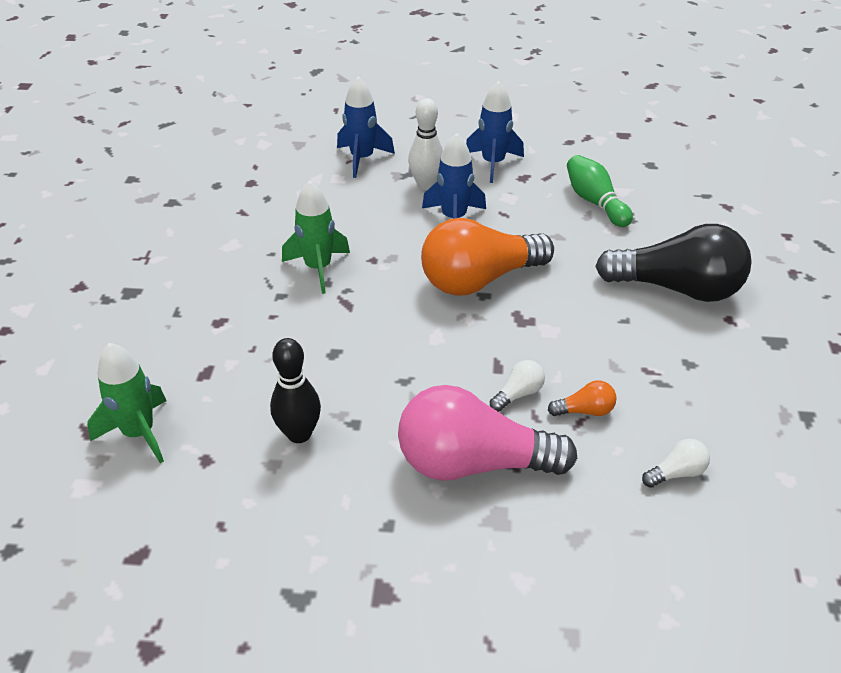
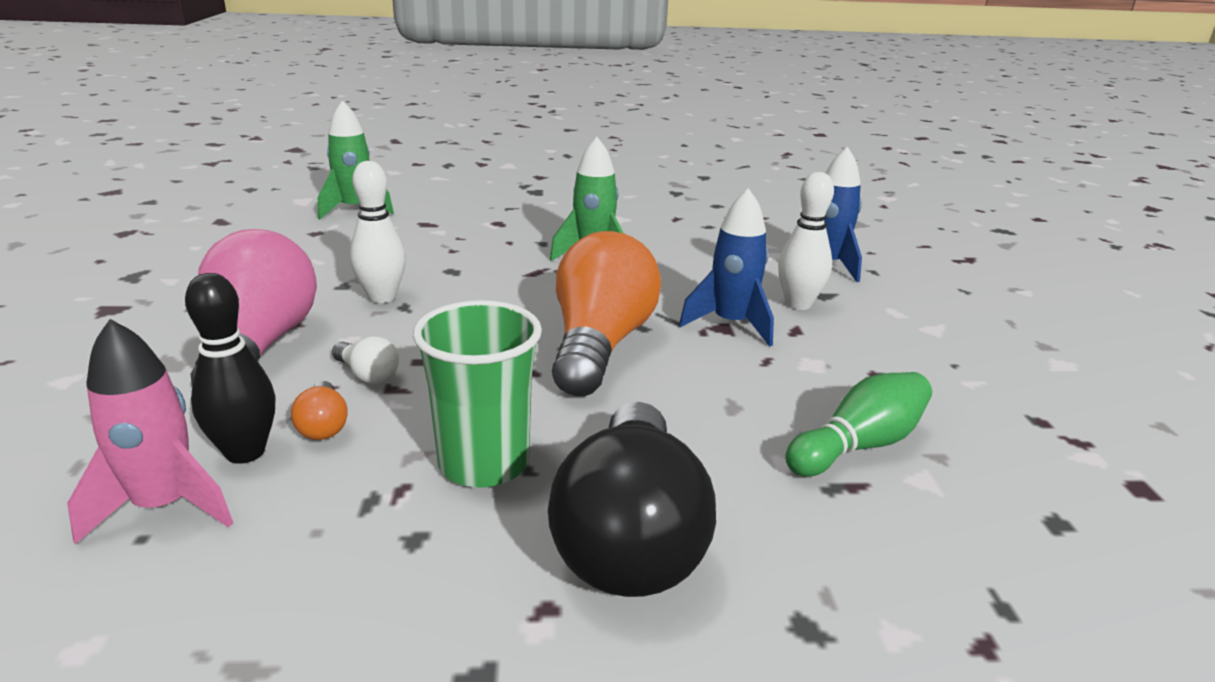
camera: 80 degrees right, 15 degrees down
black bowling pin [270,338,321,443] -> black bowling pin moved to [185,273,275,464]
orange light bulb [421,218,554,296] -> orange light bulb turned 45 degrees clockwise [552,231,661,396]
blue rocket [466,81,524,183] -> none
white light bulb [642,439,710,488] -> pink rocket [67,319,233,544]
none -> white bowling pin [350,161,406,303]
none -> green cup [413,300,542,488]

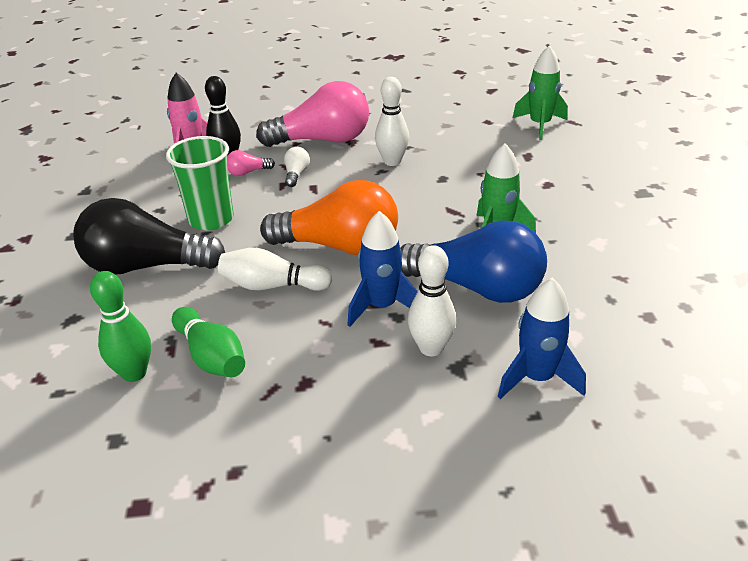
camera: 90 degrees right, 10 degrees up
orange light bulb [291,381,348,440] -> pink light bulb [227,150,275,176]
white light bulb [332,336,399,384] -> white light bulb turned 150 degrees clockwise [284,147,310,187]
none -> green bowling pin [90,271,151,382]
none -> white bowling pin [218,248,332,291]
none -> blue light bulb [400,221,547,303]

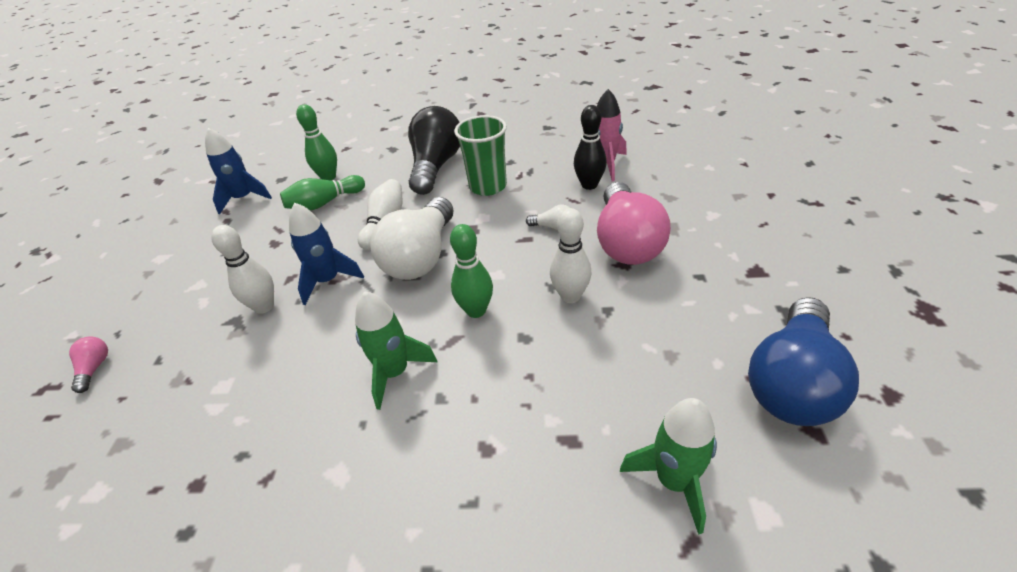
camera: 100 degrees right, 5 degrees up
pink light bulb [227,150,275,176] -> pink light bulb moved to [69,336,108,393]
orange light bulb [260,180,398,255] -> white light bulb [370,197,453,280]
blue light bulb [400,221,547,303] -> blue light bulb moved to [748,297,859,426]
blue rocket [498,278,586,399] -> blue rocket moved to [205,128,272,215]
none -> green bowling pin [450,224,493,318]

